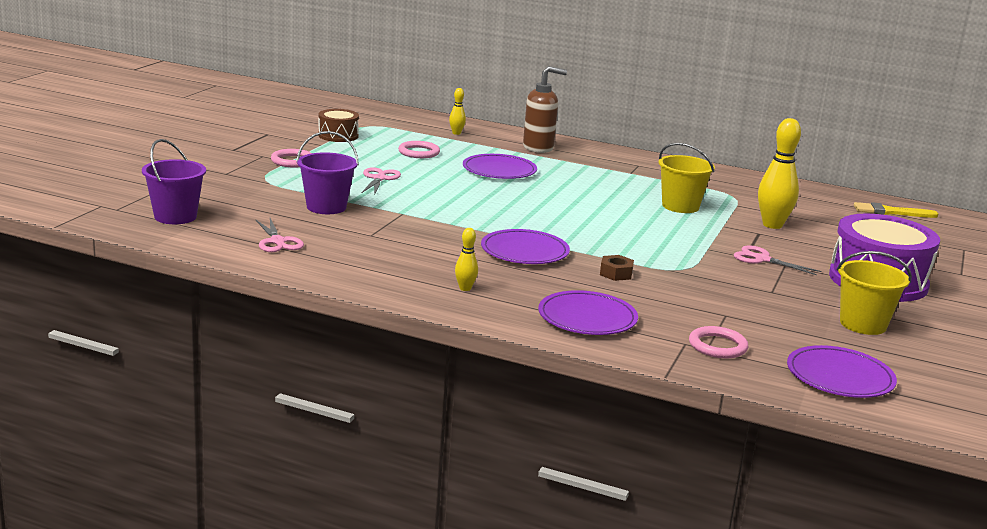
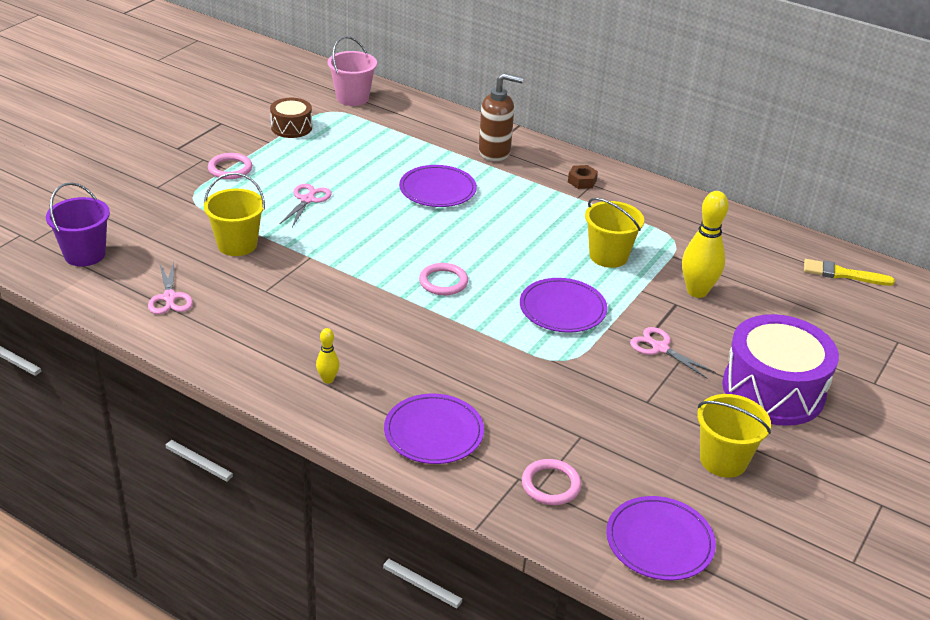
camera: 10 degrees right, 15 degrees up
purple bucket [296,131,359,214] -> yellow bucket [204,173,265,256]
pink ring [398,141,440,158] -> pink ring moved to [419,263,468,295]
yellow bowling pin [449,88,466,135] -> none
purple plate [481,229,570,264] -> purple plate moved to [520,278,607,333]
brown nut [600,255,634,281] -> brown nut moved to [568,165,598,189]
none -> pink bucket [328,36,377,106]

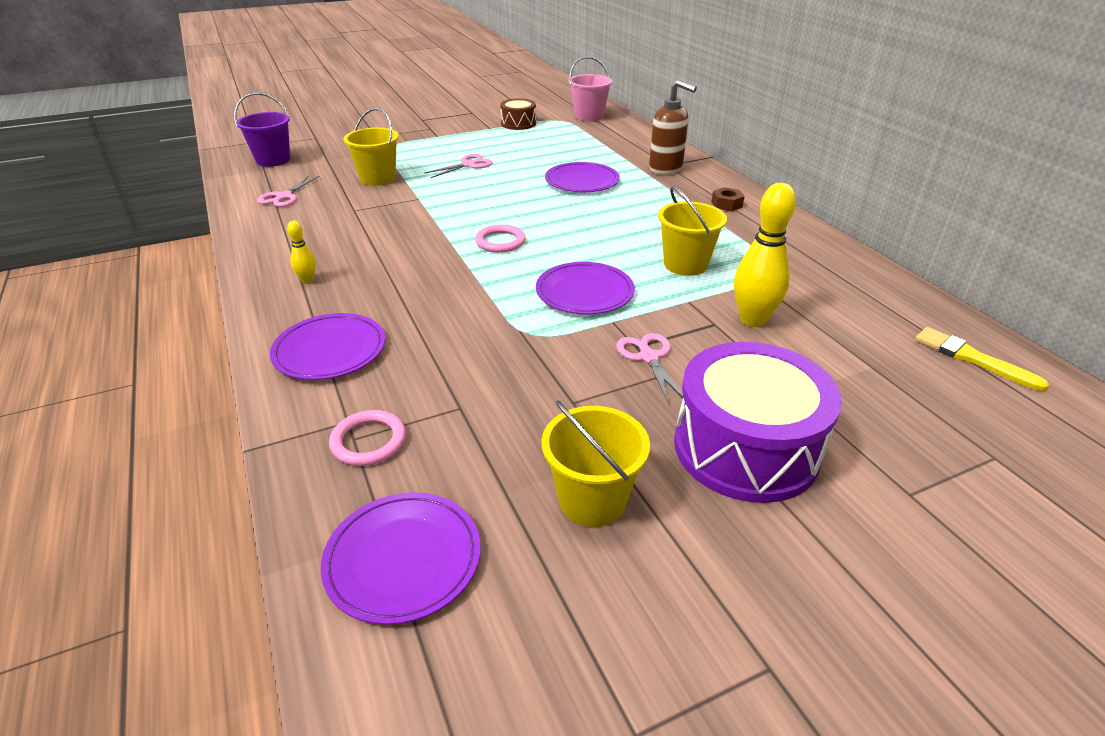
camera: 35 degrees right, 0 degrees up
pink ring [208,153,252,179] -> none

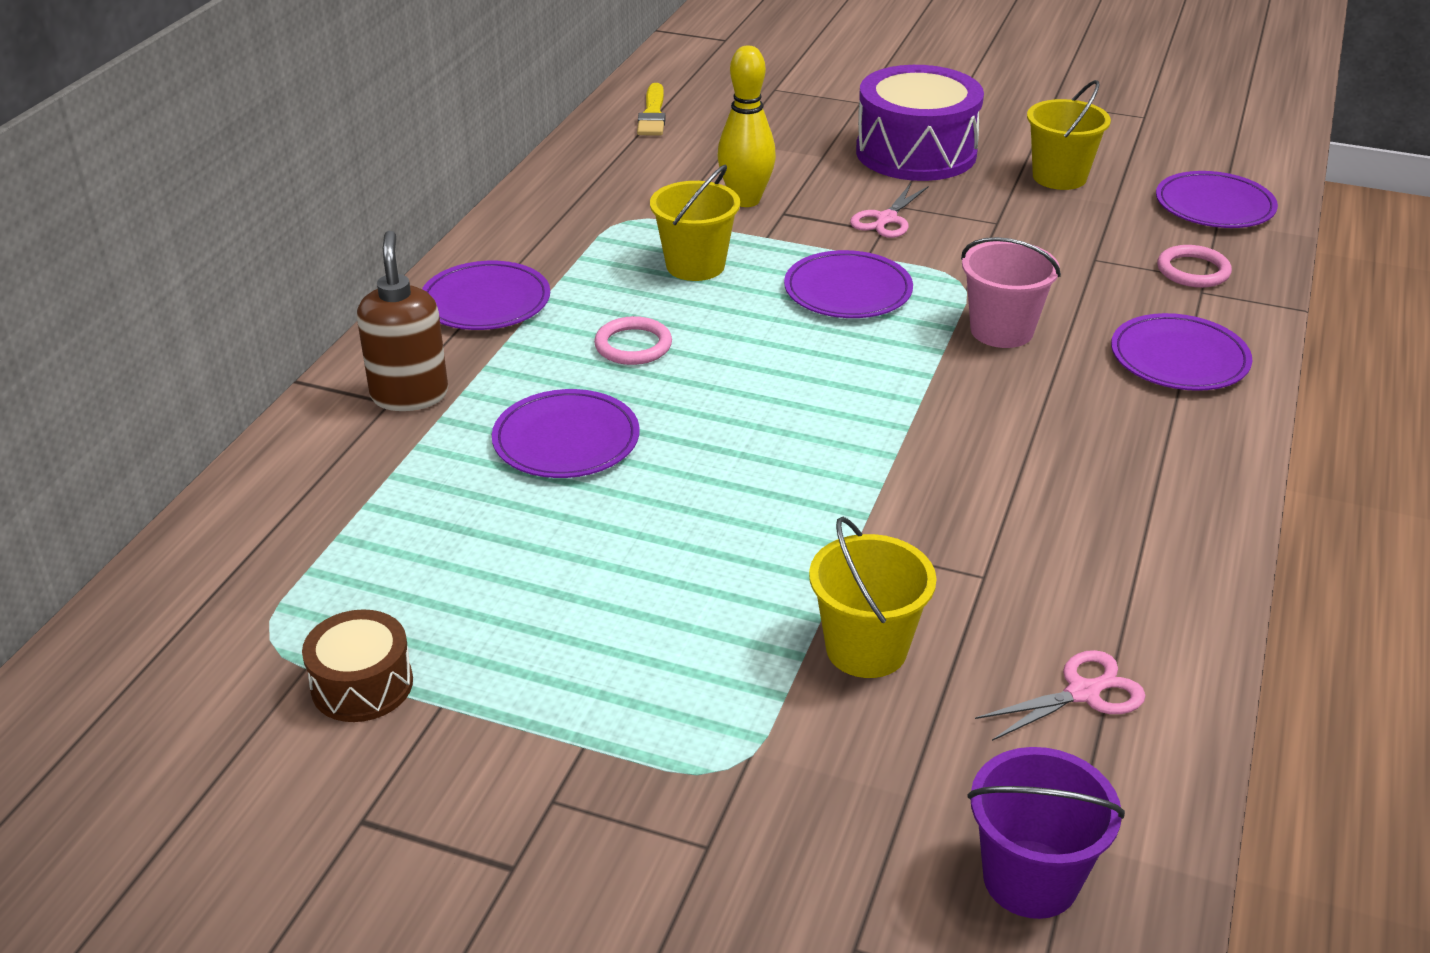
camera: 135 degrees left, 0 degrees up
yellow bowling pin [287,221,316,284] -> none
pink scissors [425,154,493,178] -> none
pink ring [475,224,526,253] -> pink ring moved to [594,316,672,365]
pink bucket [569,56,612,121] -> pink bucket moved to [961,237,1061,348]
brown nut [711,187,745,211] -> purple plate [422,261,550,330]

